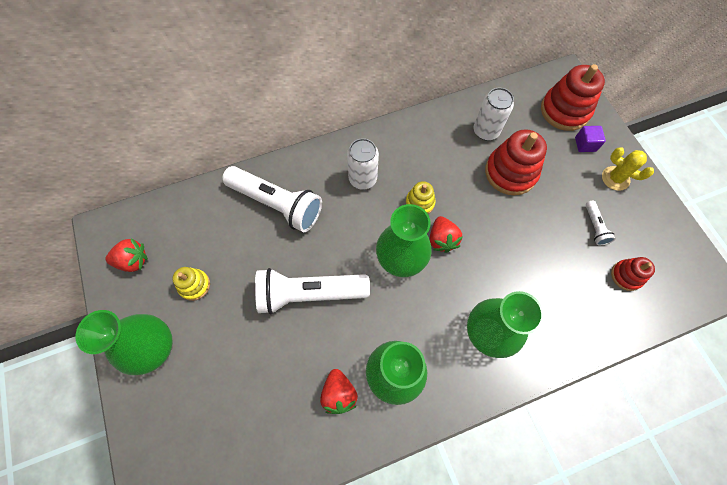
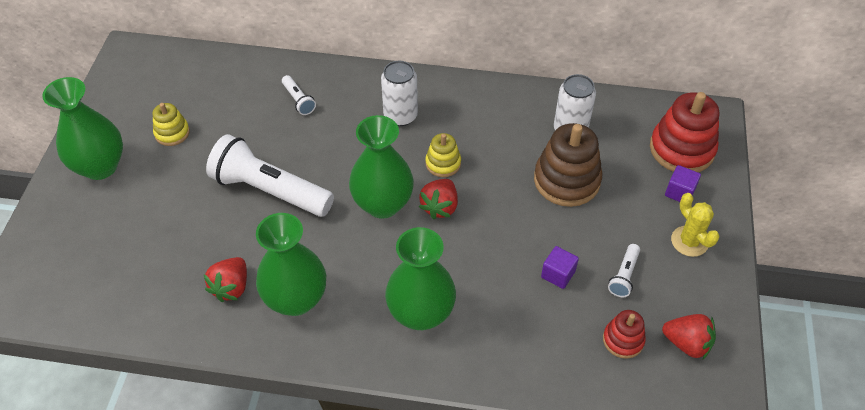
camera: 30 degrees right, 15 degrees down
red strawberry [106,238,148,272] -> red strawberry moved to [662,314,716,359]
white flashlight [222,166,322,232] -> white flashlight [282,75,316,115], size x0.44
red stacking toy [485,129,547,195] -> brown stacking toy [534,123,602,207]
none -> purple cube [541,246,579,289]

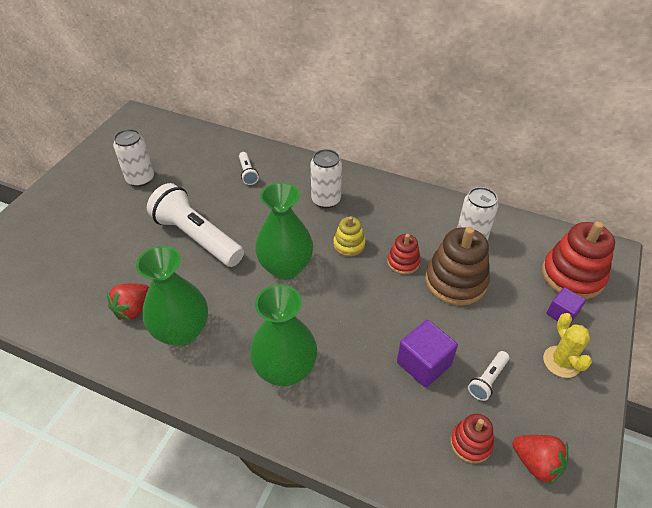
camera: 15 degrees right, 5 degrees down
green vase [42,77,123,180] -> none
yellow stacking toy [153,103,190,146] -> white can [113,129,154,187]
red strawberry [419,179,458,219] -> none
purple cube [541,246,579,289] -> purple cube [397,320,458,387], size x1.58
none -> red stacking toy [387,234,421,275]

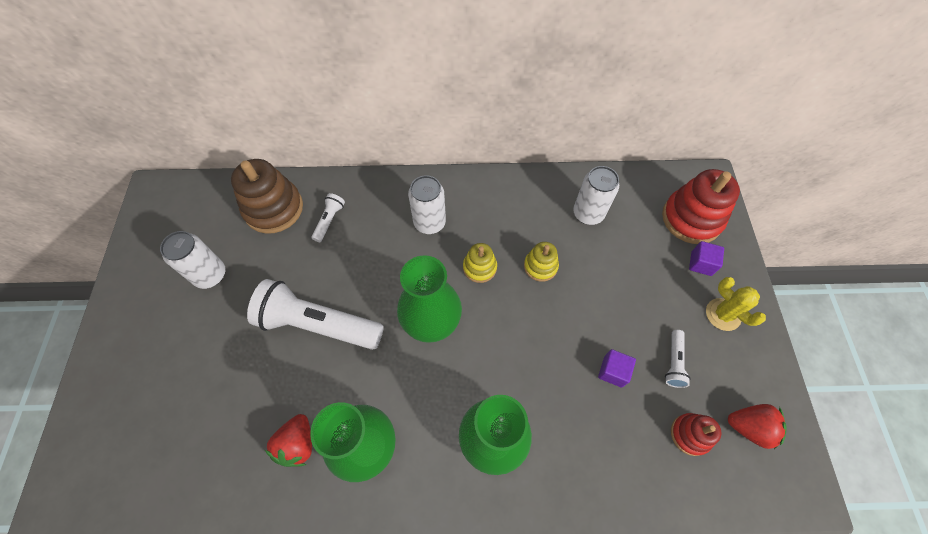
camera: 25 degrees left, 15 degrees up
white flashlight [239,152,259,185] -> white flashlight turned 120 degrees counterclockwise [311,193,345,242]
red stacking toy [387,234,421,275] -> yellow stacking toy [524,242,559,282]
purple cube [397,320,458,387] -> purple cube [598,349,636,387], size x0.63
brown stacking toy [425,227,490,306] -> brown stacking toy moved to [231,159,303,234]

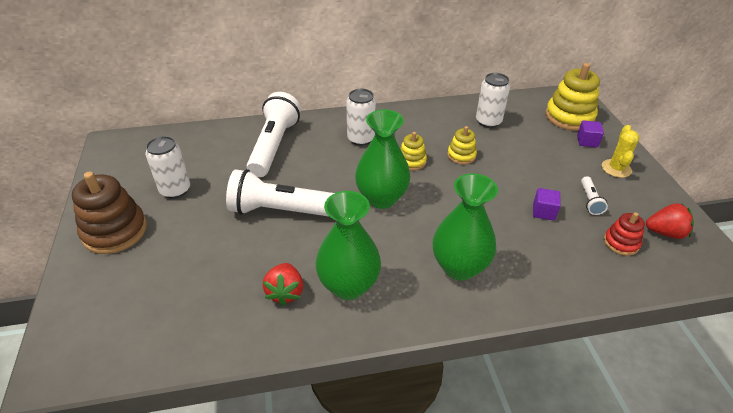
camera: 10 degrees left, 20 degrees down
brown stacking toy [231,159,303,234] -> brown stacking toy moved to [72,171,147,254]
white flashlight [311,193,345,242] -> white flashlight [247,92,301,177], size x2.27
red stacking toy [662,169,740,244] -> yellow stacking toy [545,63,600,131]
yellow cactus [706,277,766,331] -> yellow cactus turned 60 degrees clockwise [602,125,640,178]

